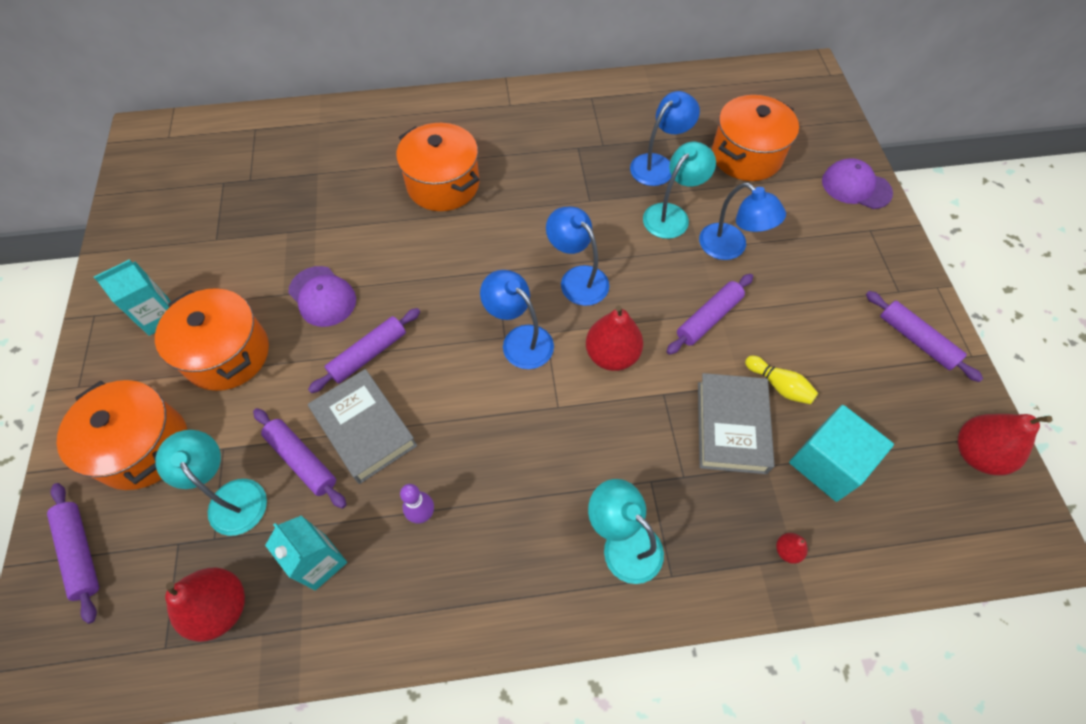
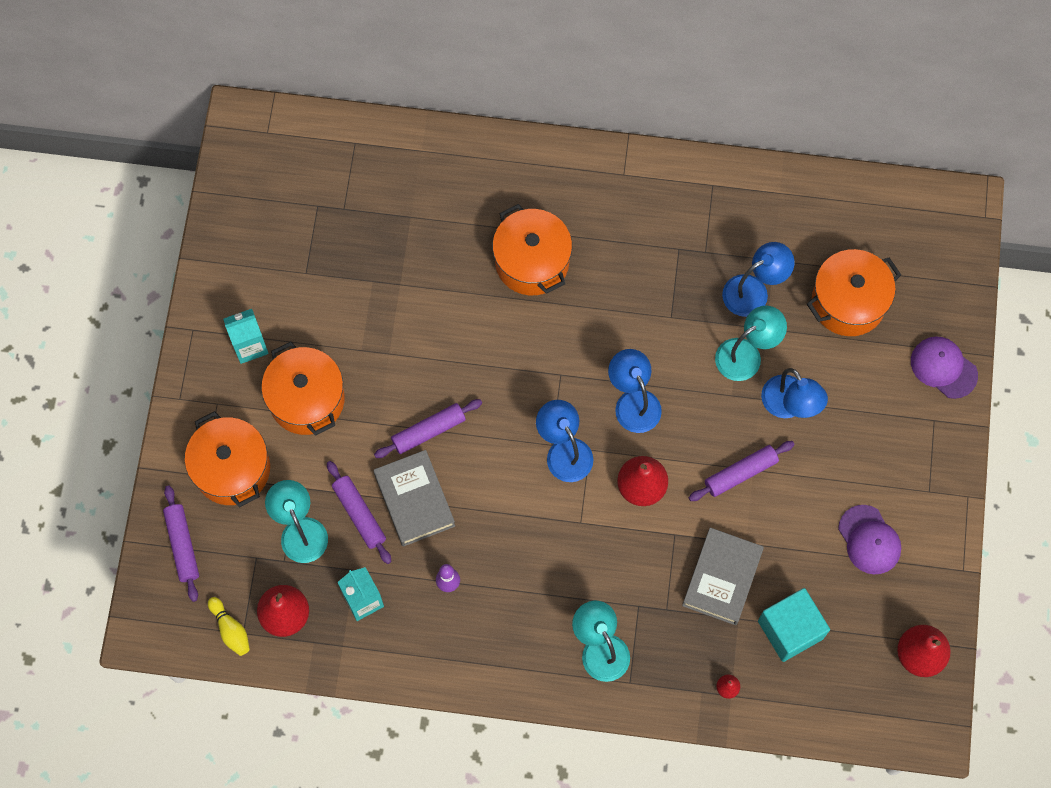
camera: 15 degrees right, 10 degrees up
purple cap [288,266,356,327] -> purple cap moved to [838,505,901,574]
yellow bowling pin [745,356,818,404] -> yellow bowling pin moved to [208,597,250,656]
purple rolling pin [866,291,983,382] -> none

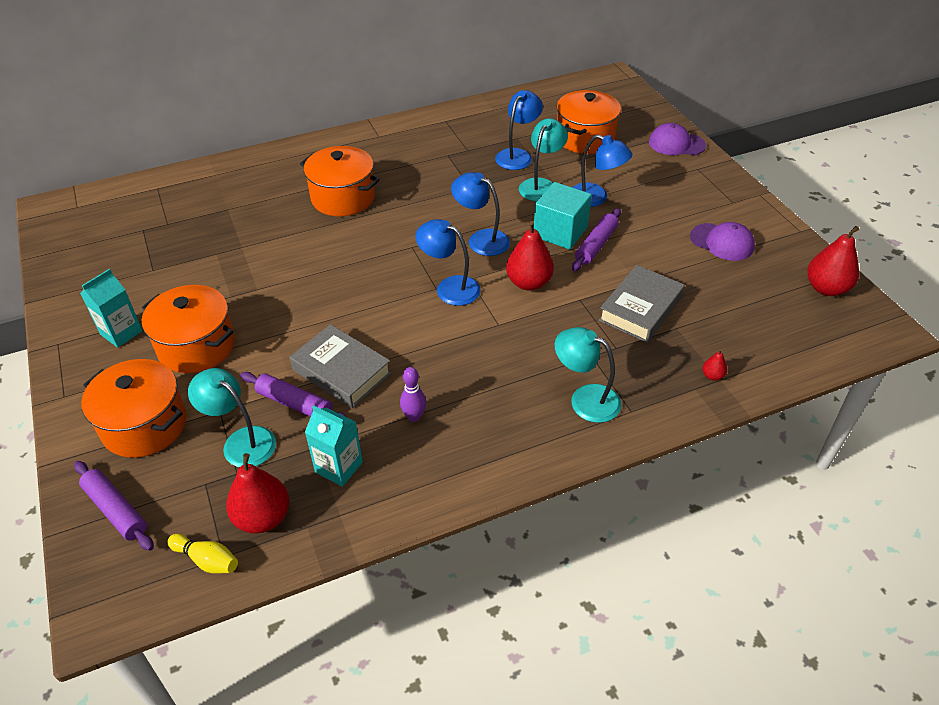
camera: 30 degrees left, 25 degrees down
purple rolling pin [374,399,482,458] -> none
grey book [682,528,764,625] -> grey book turned 45 degrees clockwise [598,265,685,343]
turquoise cube [758,588,830,662] -> turquoise cube moved to [534,182,592,249]

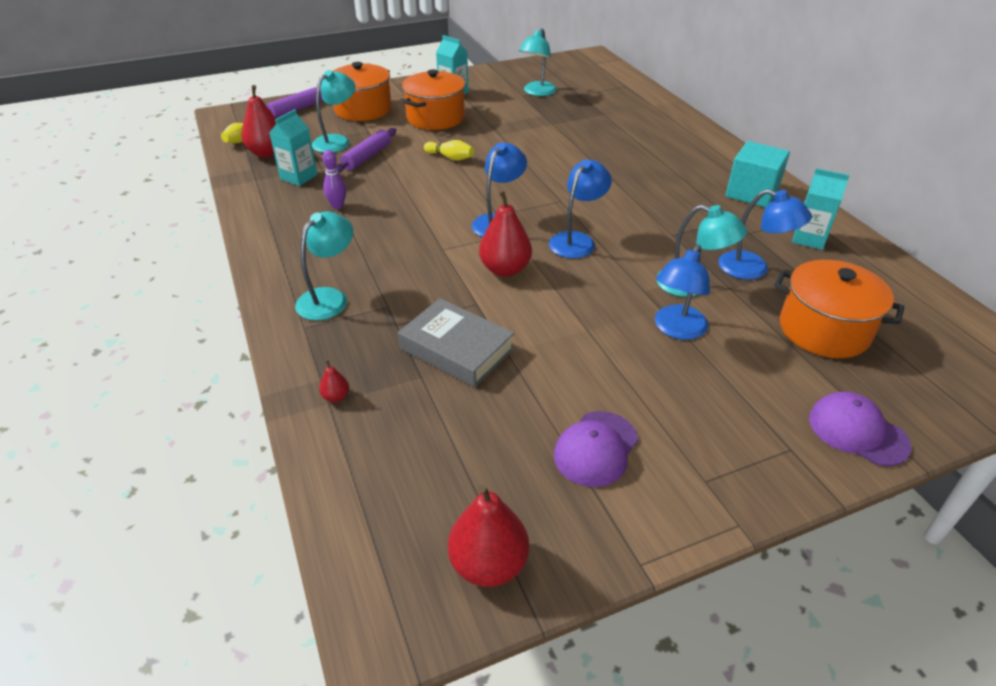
camera: 90 degrees right, 5 degrees down
grey book [290,324,391,408] -> none
orange pot [300,146,380,216] -> none
turquoise cube [534,182,592,249] -> turquoise cube moved to [726,141,790,207]
purple rolling pin [572,208,621,271] -> none
purple cap [649,123,706,155] -> purple cap turned 60 degrees counterclockwise [809,392,912,467]
none -> yellow bowling pin [424,140,474,161]
none -> turquoise lamp [519,28,557,96]
none -> turquoise carton [792,168,850,250]

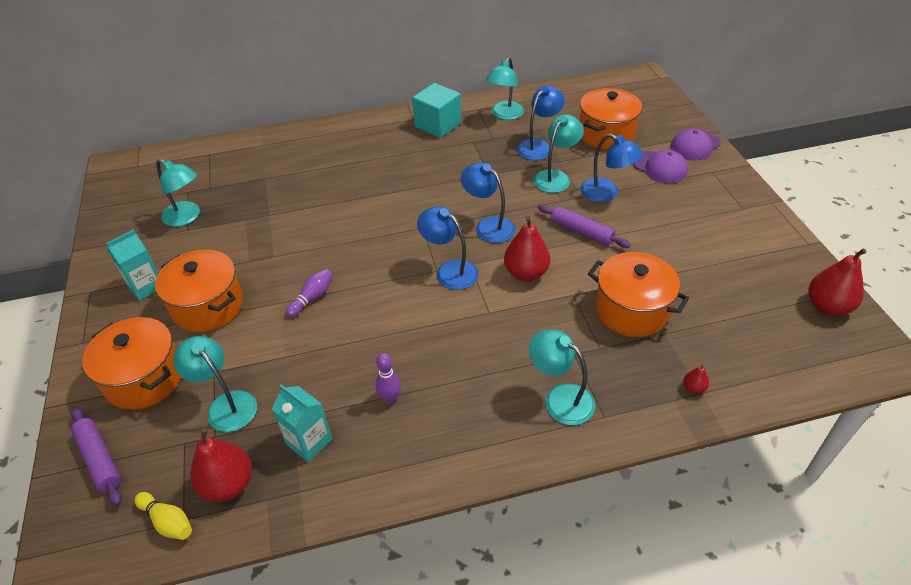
camera: 80 degrees left, 5 degrees up
purple rolling pin [336,128,396,173] -> purple rolling pin moved to [538,204,631,248]
grey book [398,298,514,387] -> orange pot [588,252,689,337]
yellow bowling pin [424,140,474,161] -> purple bowling pin [286,269,333,317]
purple cap [554,411,638,487] -> purple cap moved to [633,150,688,183]
turquoise carton [792,168,850,250] -> turquoise lamp [486,57,524,120]

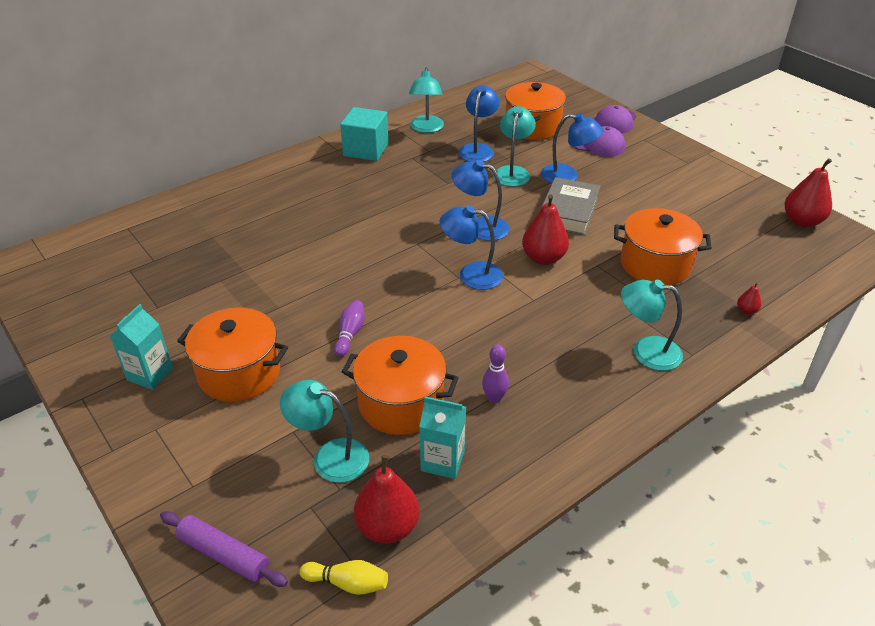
camera: 25 degrees left, 5 degrees down
orange pot [82,317,181,410] -> orange pot moved to [342,336,459,435]
turquoise lamp [156,159,200,227] -> none
purple rolling pin [538,204,631,248] -> grey book [539,177,601,236]

